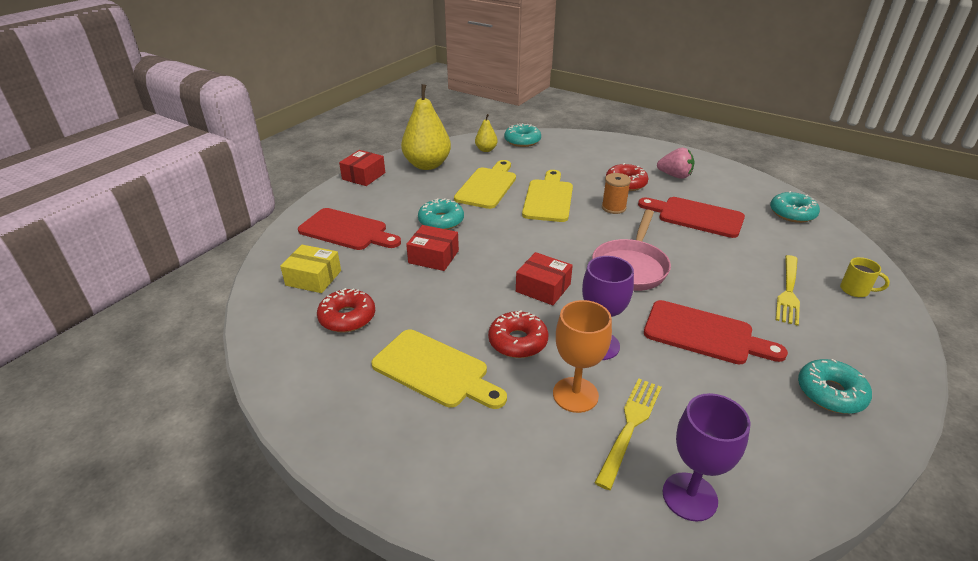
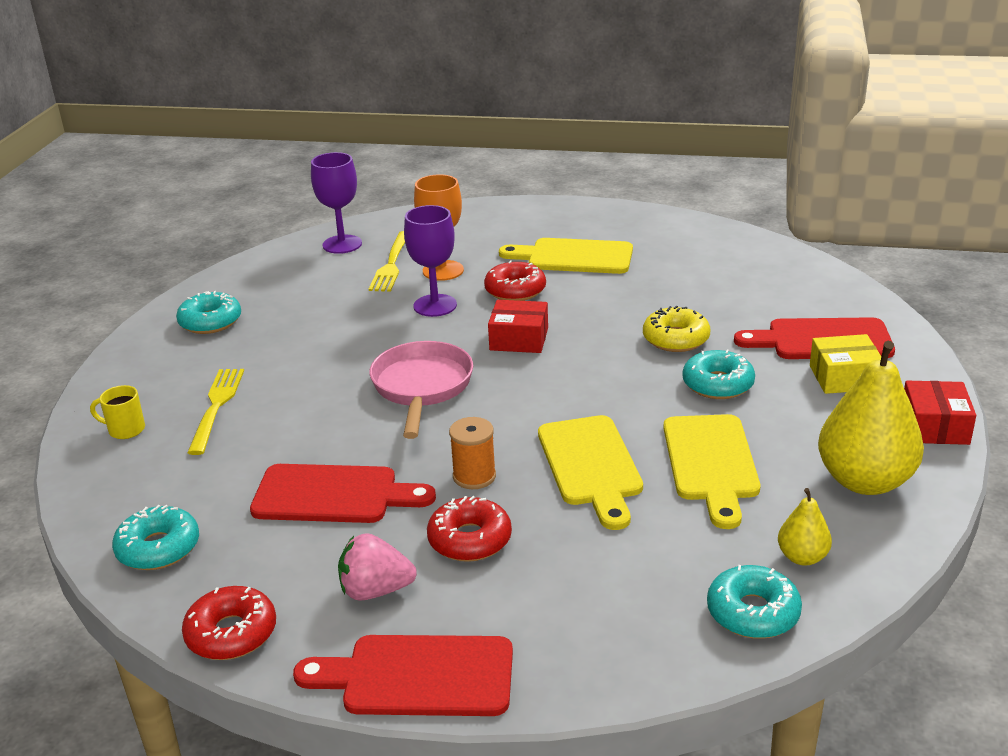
camera: 160 degrees right, 5 degrees down
yellow box [280,245,341,293] -> yellow box moved to [810,334,881,394]
red donut [317,288,375,332] -> red donut moved to [182,586,276,660]
red box [406,225,459,271] -> yellow donut [643,306,710,352]
red cutting board [644,300,788,365] -> red cutting board moved to [293,635,513,716]

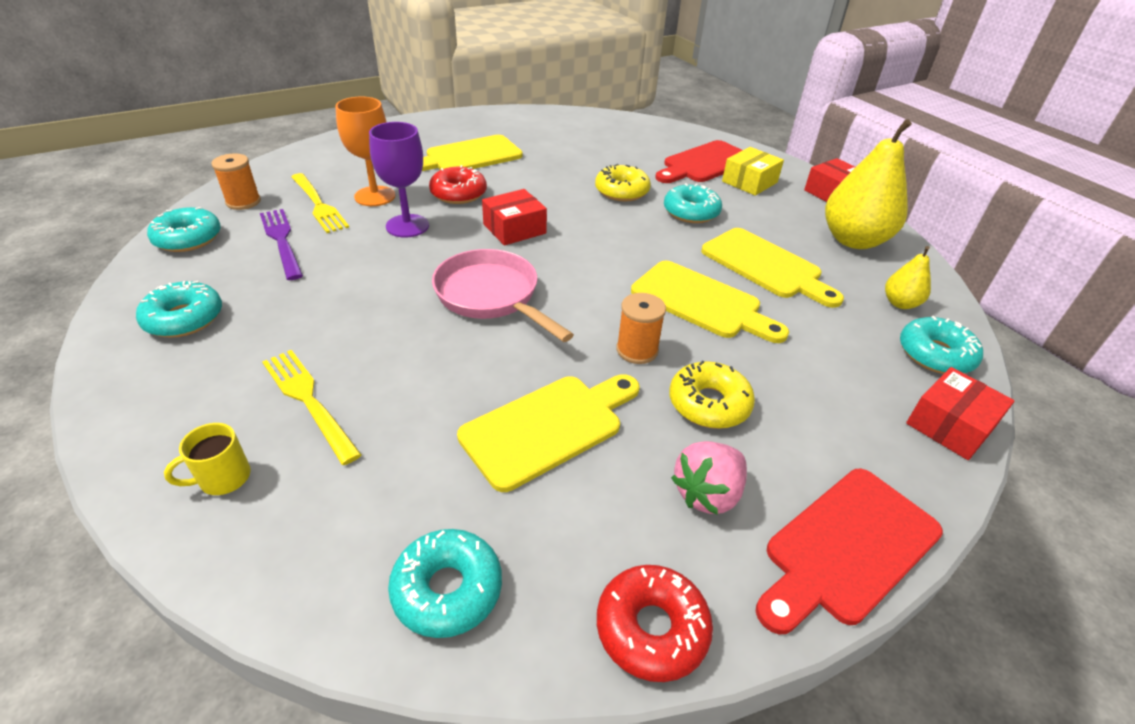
camera: 45 degrees left, 10 degrees up
red cutting board [250,464,436,523] -> yellow cutting board [457,374,640,492]
purple goblet [311,152,362,254] -> orange spool [211,153,261,210]
red donut [427,496,512,562] -> yellow donut [669,361,755,429]
none -> turquoise donut [147,207,221,252]
none -> purple fork [260,209,303,280]
none -> red box [906,367,1015,460]

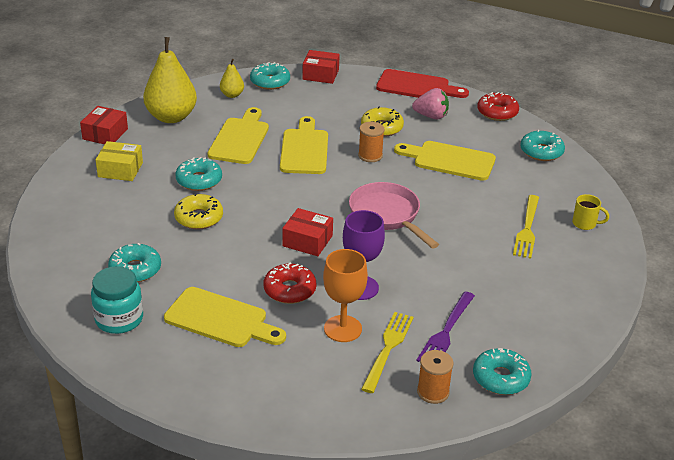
camera: 125 degrees left, 5 degrees down
turquoise donut [136,281,222,338] -> turquoise donut moved to [108,243,161,282]
pink pan [432,249,574,342] -> pink pan turned 135 degrees clockwise [349,182,439,249]
red cutting board [655,140,743,183] -> none
none -> turquoise jar [91,266,143,334]

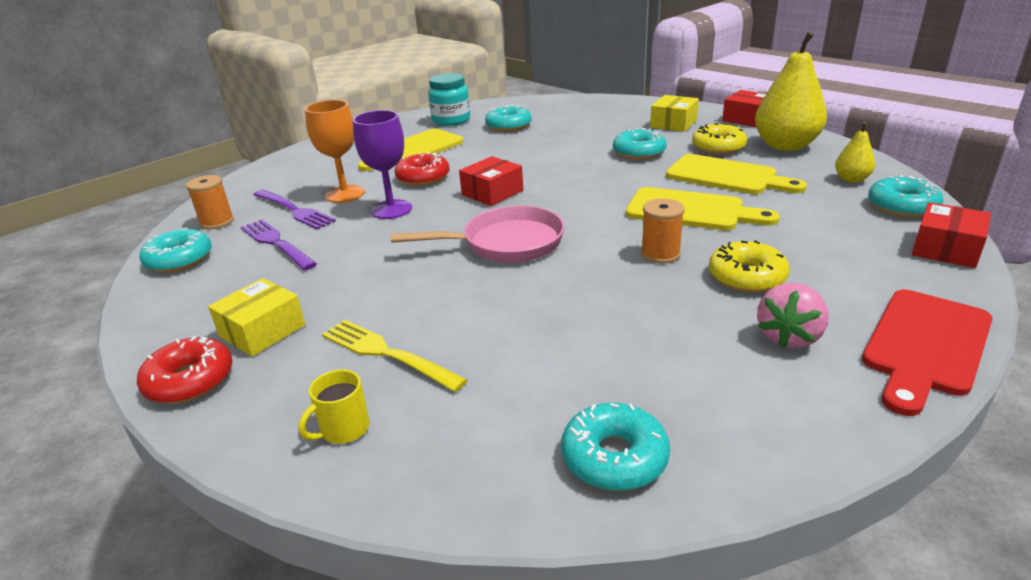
camera: 115 degrees right, 5 degrees down
yellow donut [174,193,223,229] -> yellow donut moved to [692,123,747,155]
yellow fork [361,312,414,393] -> purple fork [253,190,336,229]
yellow cutting board [394,141,496,181] -> none
red donut [477,92,519,121] -> red donut moved to [137,336,233,404]
none -> yellow box [208,278,306,357]

